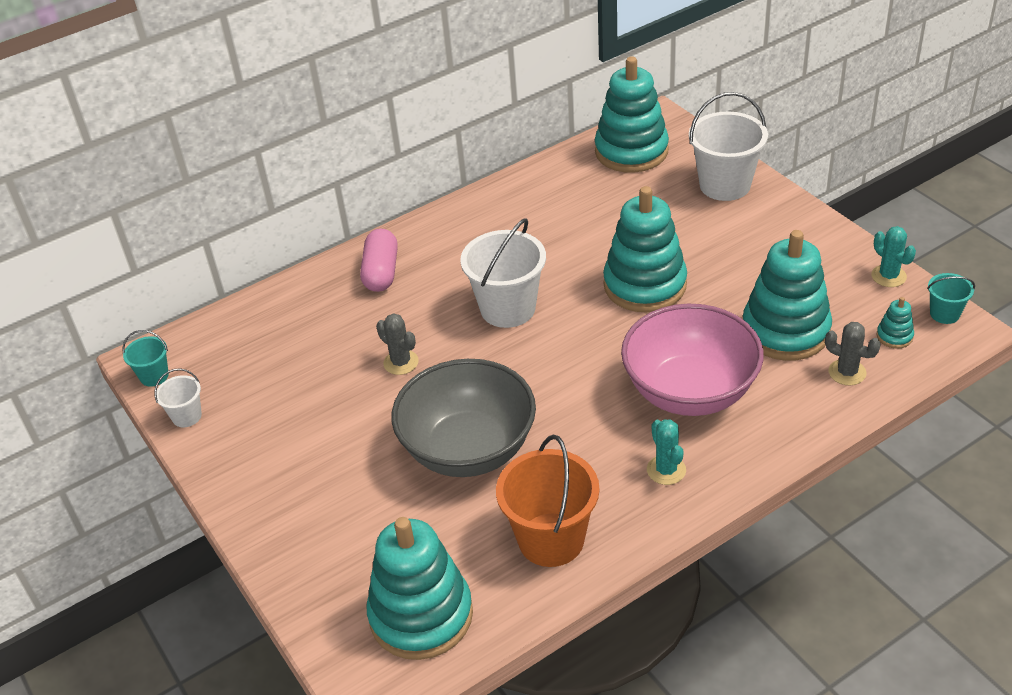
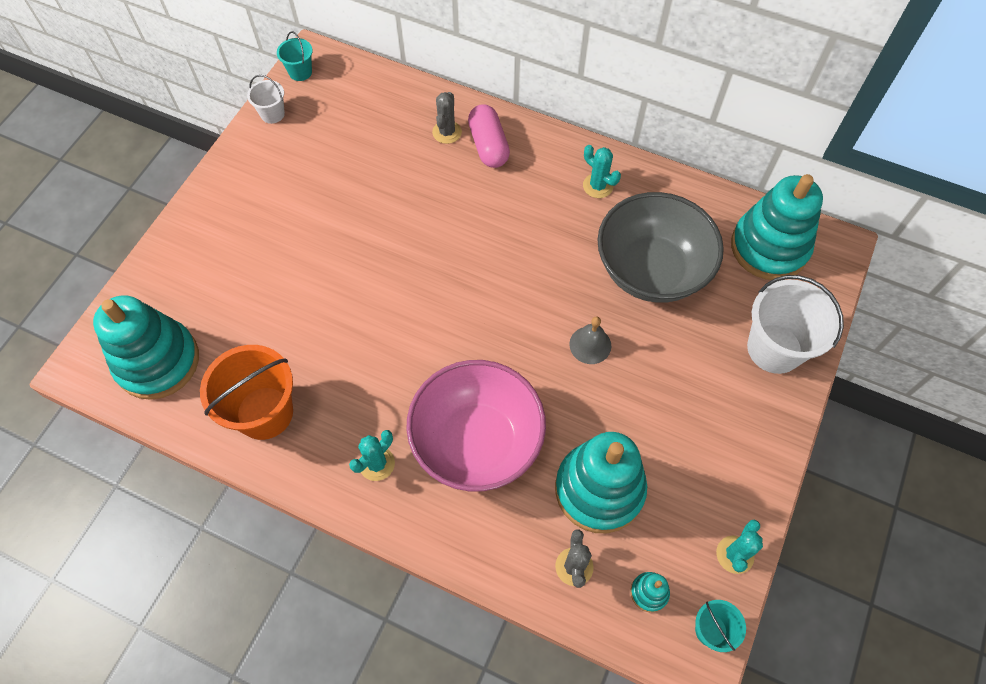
camera: 55 degrees right, 20 degrees up
pink capsule [360,229,398,292] -> pink capsule turned 75 degrees counterclockwise [468,104,510,168]
grey cactus [376,313,419,375] -> grey cactus moved to [432,92,462,144]
grey bowl [392,359,536,477] -> grey bowl moved to [597,192,724,303]
white bucket [460,218,546,328] -> none
turquoise stacking toy [603,186,687,312] -> grey bell [569,316,611,364]
none -> turquoise cactus [583,145,621,198]

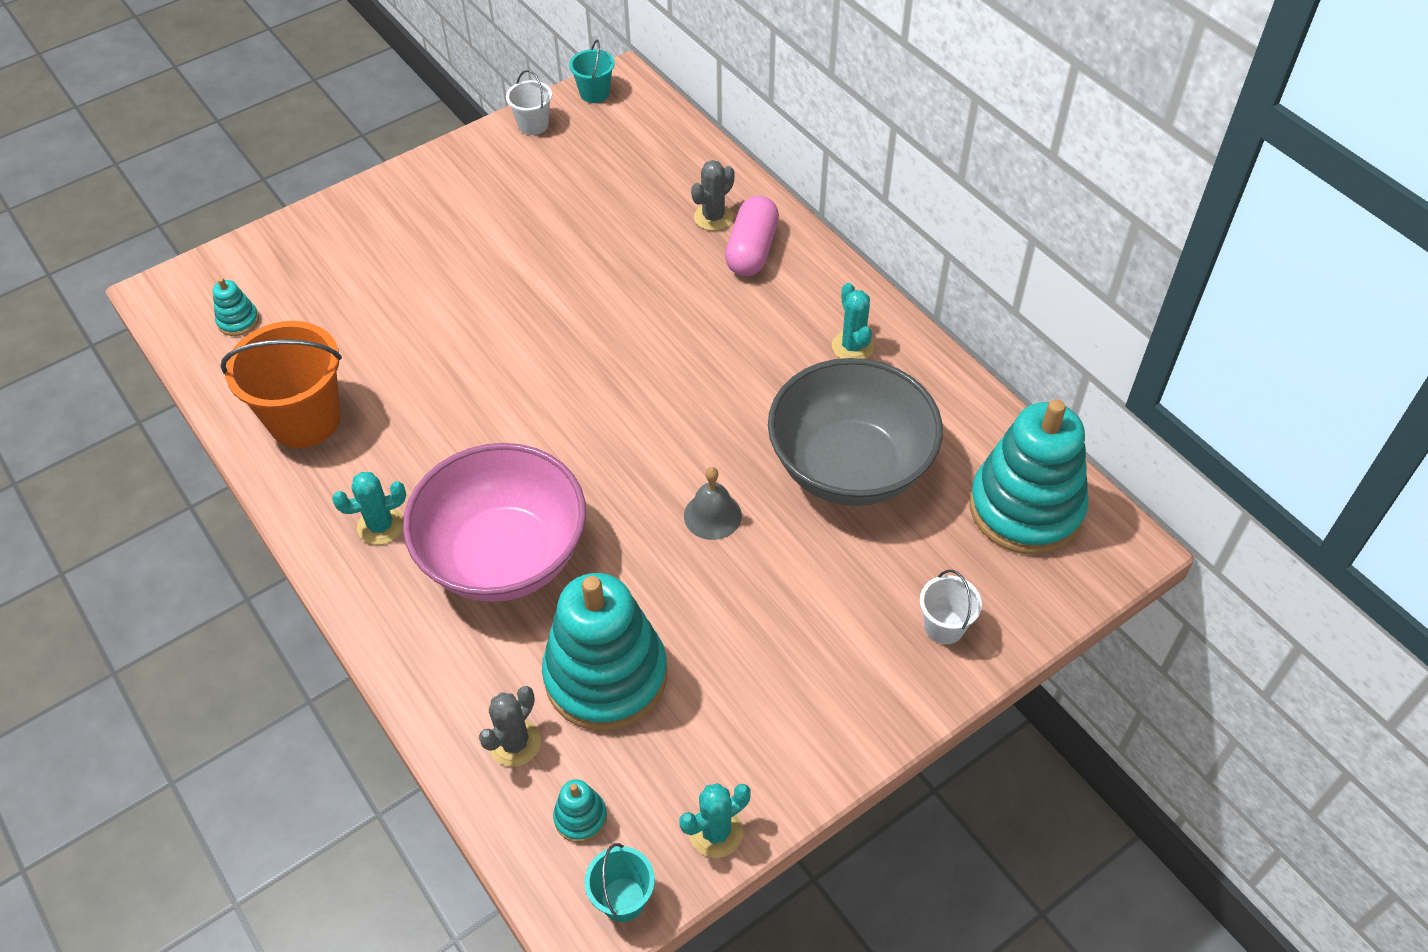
camera: 30 degrees right, 10 degrees down
turquoise stacking toy [93,295,199,400] -> turquoise stacking toy [213,278,259,336], size x0.40
white bucket [747,275,844,374] -> white bucket [919,570,982,644], size x0.50

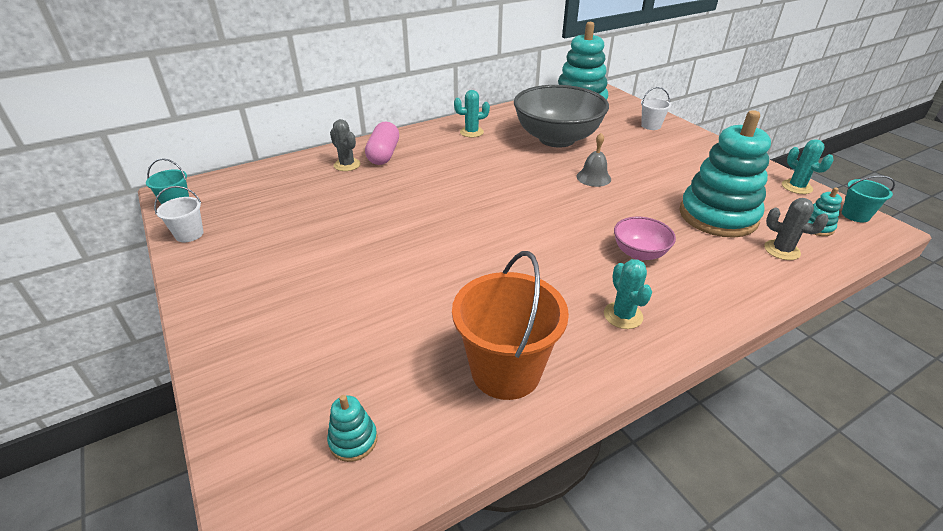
camera: 85 degrees left, 15 degrees down
pink bowl [403,443,586,602] -> pink bowl [614,217,676,261], size x0.47
pink capsule [725,196,779,276] -> pink capsule turned 75 degrees clockwise [365,121,399,165]

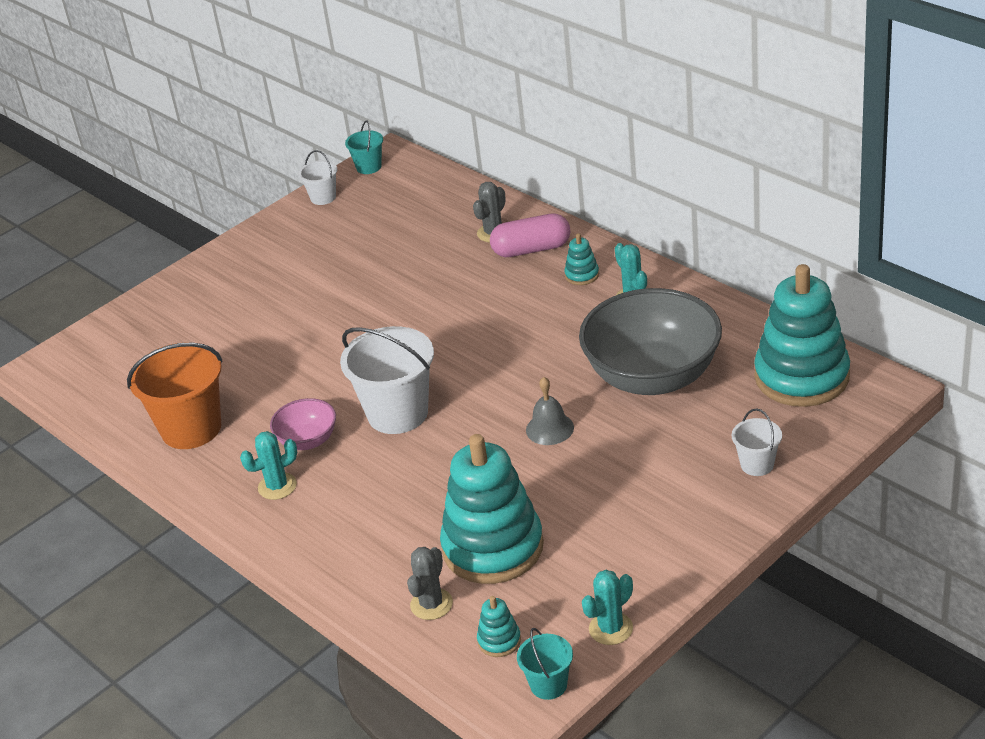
camera: 80 degrees right, 0 degrees up
turquoise stacking toy [327,395,378,462] -> turquoise stacking toy moved to [564,233,599,285]
pink bowl [614,217,676,261] -> pink bowl moved to [270,398,336,450]
none -> white bucket [340,326,434,434]

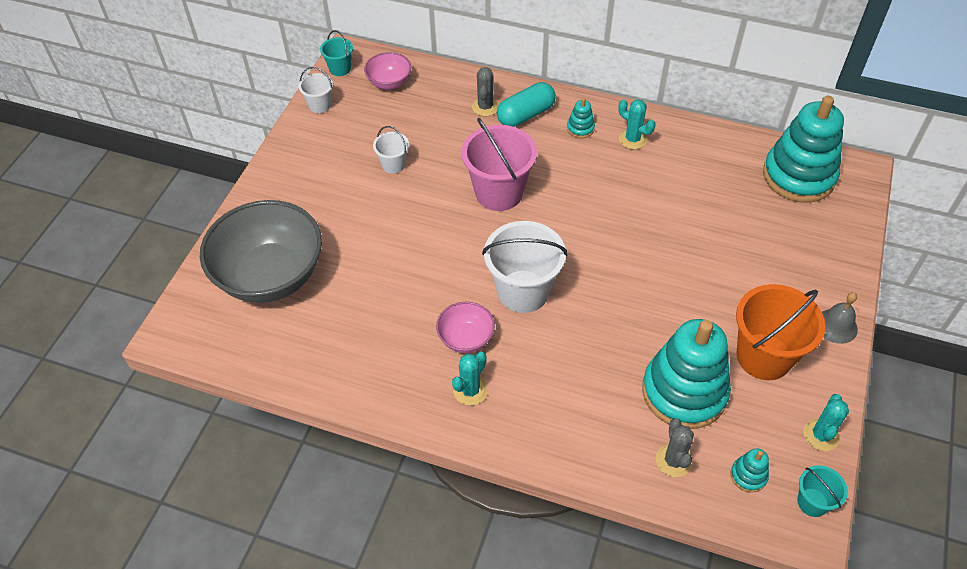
camera: 30 degrees left, 15 degrees up
orange bucket [127,342,222,449] -> orange bucket moved to [736,284,825,380]
pink capsule [490,213,570,257] -> turquoise capsule [497,82,556,127]
grey bell [526,377,574,445] -> grey bell moved to [822,292,858,344]
grey bowl [579,288,722,395] -> grey bowl moved to [200,200,322,303]
white bucket [732,409,782,476] -> white bucket moved to [373,126,409,174]
none -> pink bowl [364,52,411,90]
none -> pink bucket [461,118,537,211]

